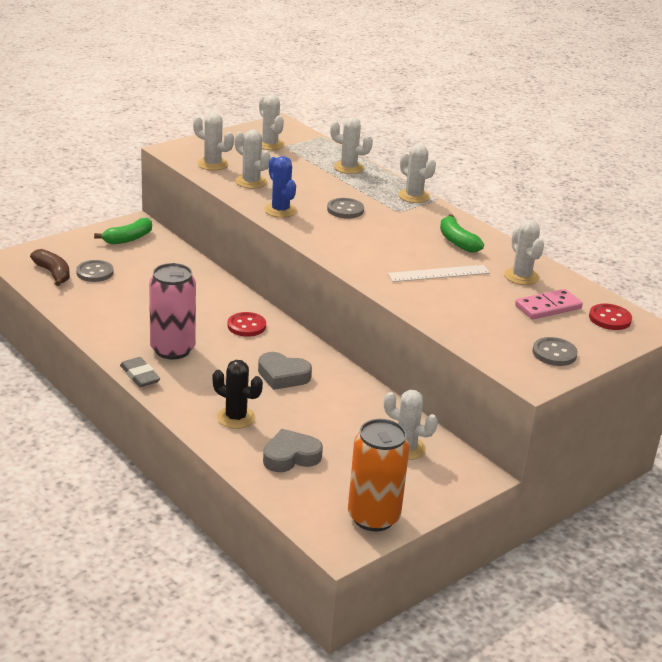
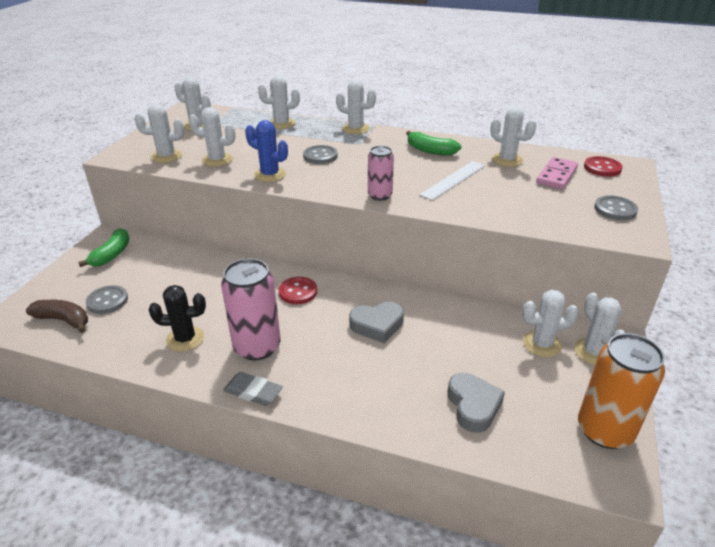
camera: 30 degrees left, 5 degrees up
black cactus [212,360,263,429] -> black cactus moved to [149,285,206,352]
grey heart [263,429,323,472] -> grey heart turned 135 degrees clockwise [447,373,505,433]
none -> pink can [368,146,394,201]
none -> white cactus [574,293,625,365]

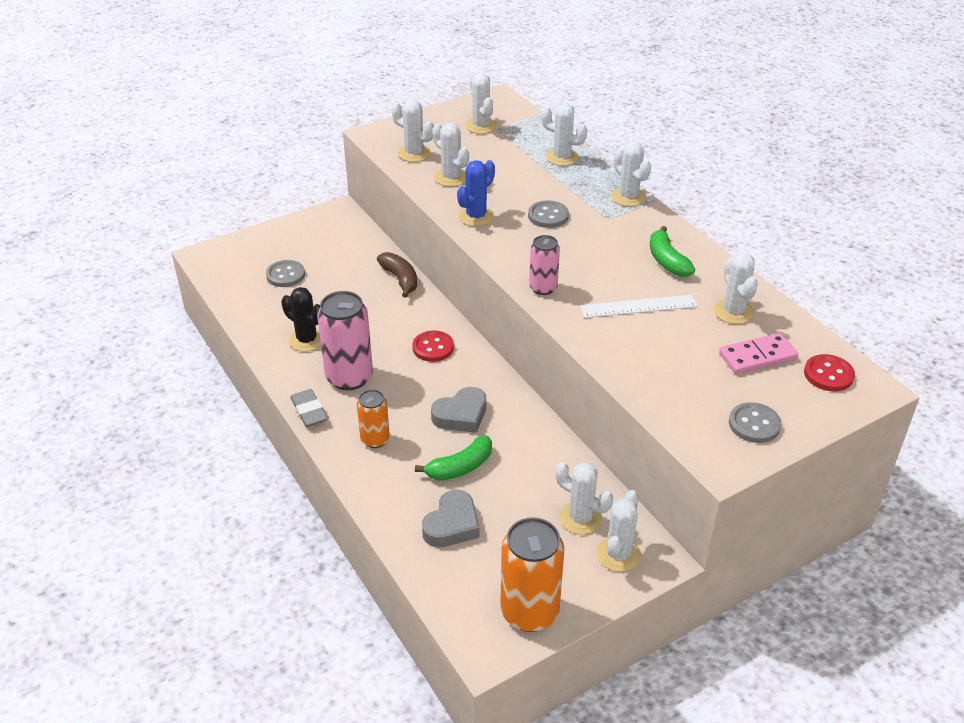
camera: 40 degrees right, 5 degrees up
brown banana [26,300,88,333] -> brown banana moved to [377,252,417,298]
green banana [78,228,129,267] -> green banana moved to [415,435,492,481]
blue cactus [245,120,288,182] -> blue cactus turned 60 degrees clockwise [457,160,495,227]
grey heart [349,302,404,343] -> grey heart turned 60 degrees counterclockwise [431,387,486,433]
none -> orange can [357,389,390,448]

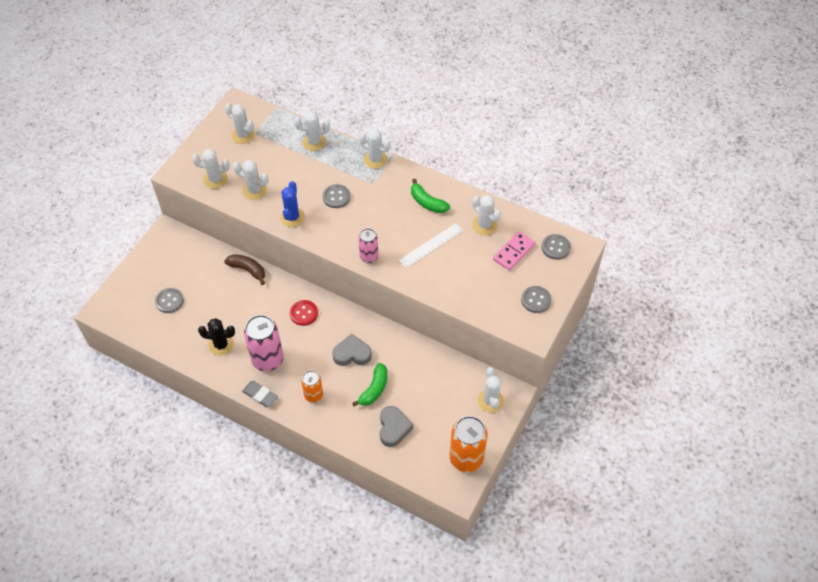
camera: 30 degrees left, 15 degrees up
grey heart [431,387,486,433] -> grey heart turned 120 degrees counterclockwise [332,334,372,366]
white cactus [555,462,613,535] -> none
red button [804,354,855,391] -> grey button [541,234,571,260]

